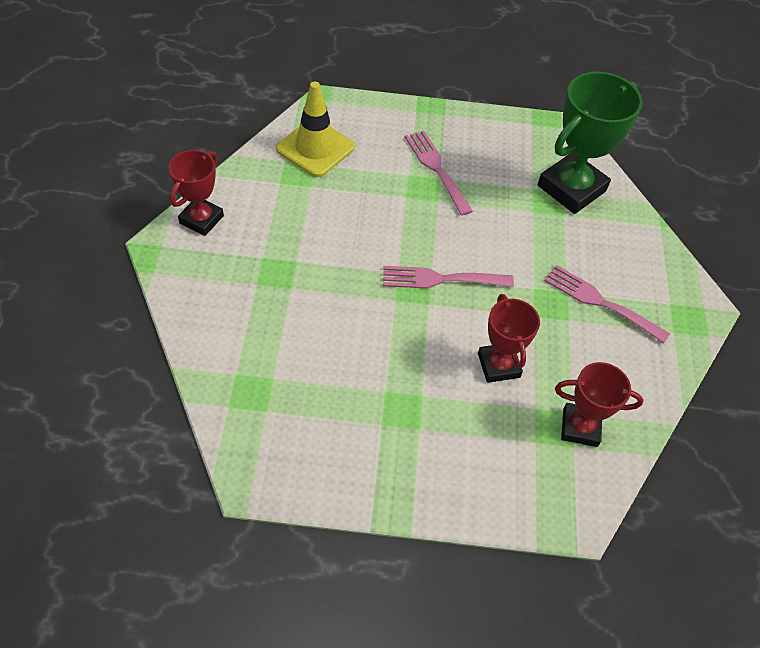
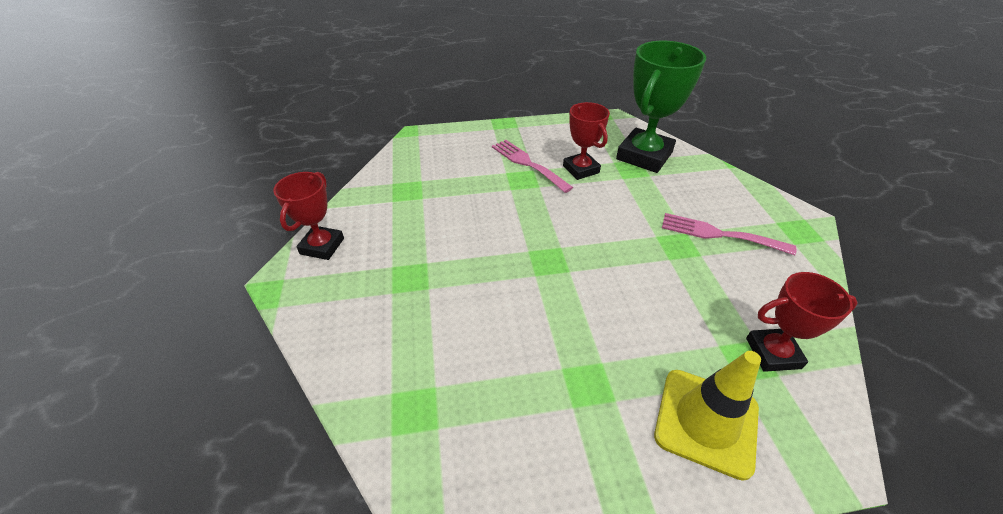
camera: 10 degrees left, 10 degrees down
yellow traffic cone [276,82,355,177] -> yellow traffic cone moved to [654,351,761,481]
pink fork [383,266,514,289] -> none
red trophy [478,294,540,383] -> red trophy moved to [563,102,610,180]

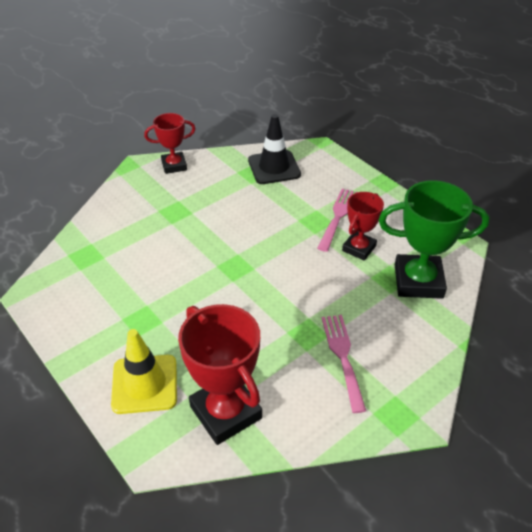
camera: 60 degrees right, 0 degrees up
red trophy [746,272,858,372] -> red trophy [178,304,262,445], size x1.67
none -> black traffic cone [248,114,301,184]

